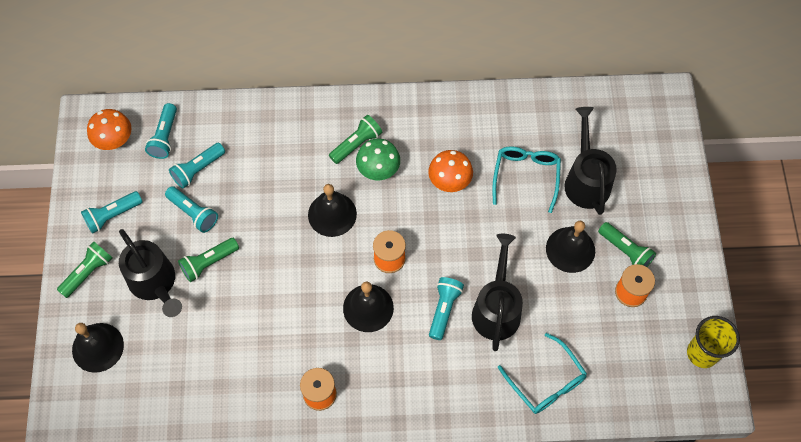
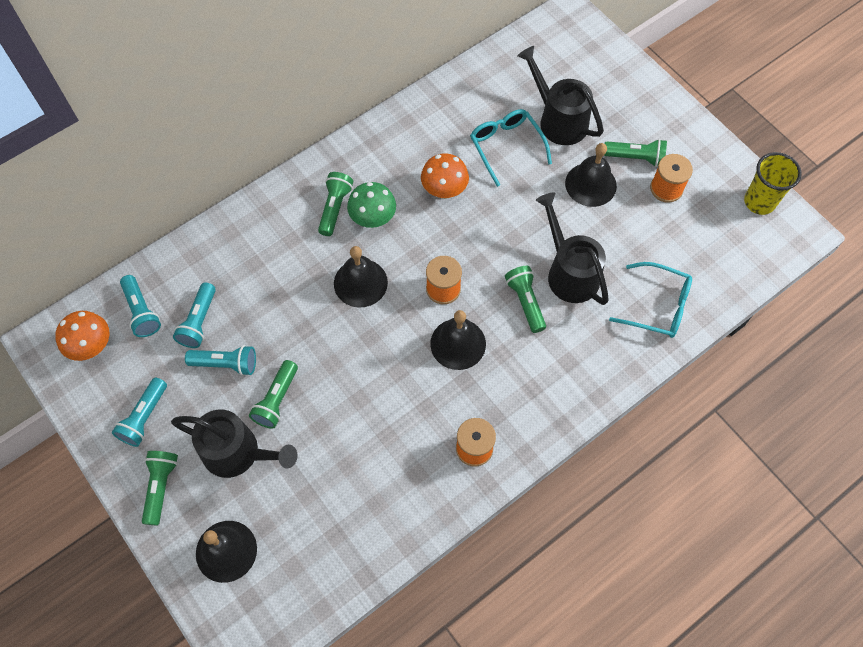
camera: 35 degrees left, 0 degrees up
turquoise flashlight [429,277,464,340] -> green flashlight [505,266,546,333]

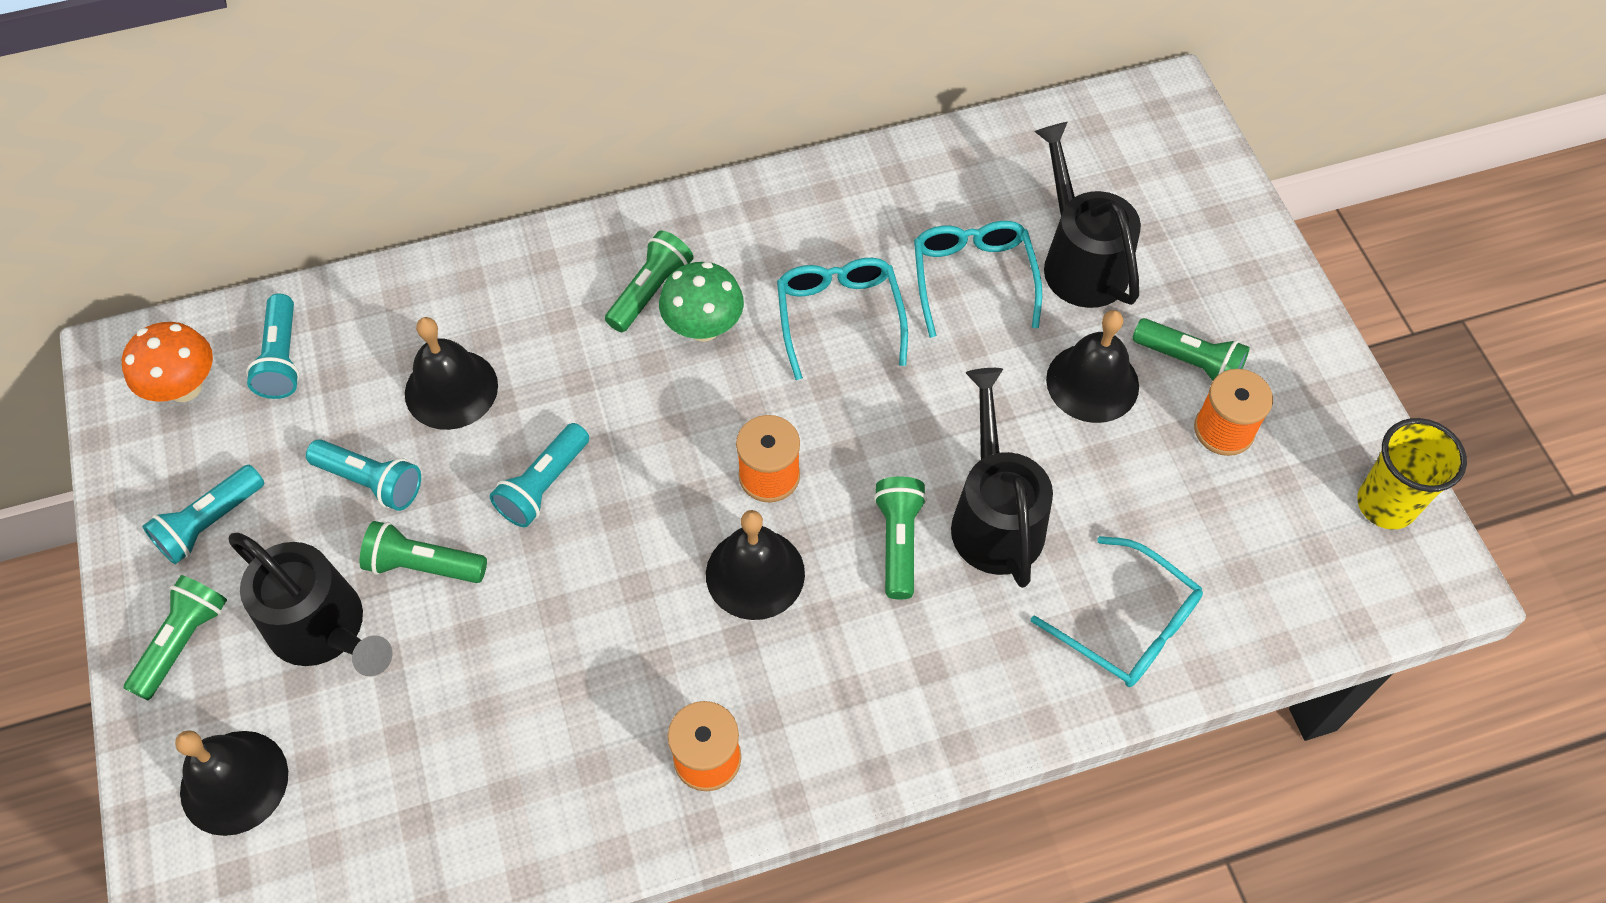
camera: 20 degrees right, 5 degrees down
turquoise flashlight [173,282,216,348] -> turquoise flashlight moved to [490,423,589,527]
green flashlight [249,360,298,429] -> green flashlight turned 60 degrees clockwise [360,521,487,583]
black bell [334,246,388,308] -> black bell moved to [405,317,498,430]
orange mushroom [421,153,469,199] -> turquoise glasses [777,258,908,380]

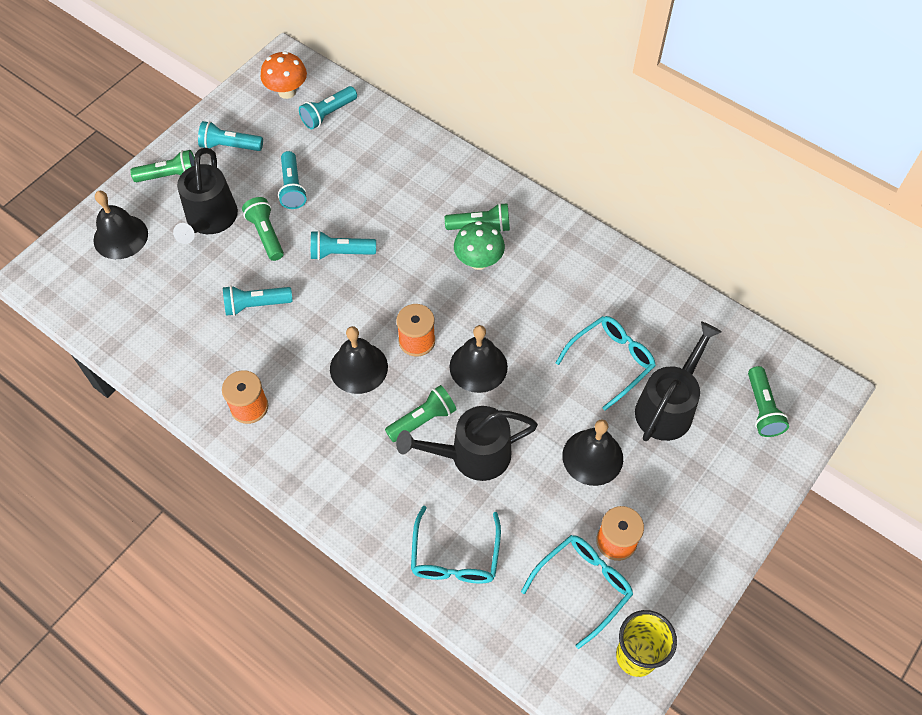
camera: 55 degrees right, 0 degrees up
black bell [405,317,498,430] -> black bell moved to [450,325,508,393]
turquoise glasses [777,258,908,380] -> turquoise glasses moved to [521,535,633,649]
black watering can [951,368,1053,588] -> black watering can turned 150 degrees counterclockwise [396,406,538,481]
green flashlight [1133,318,1250,381] -> green flashlight moved to [748,366,789,437]
none -> turquoise flashlight [223,285,293,316]

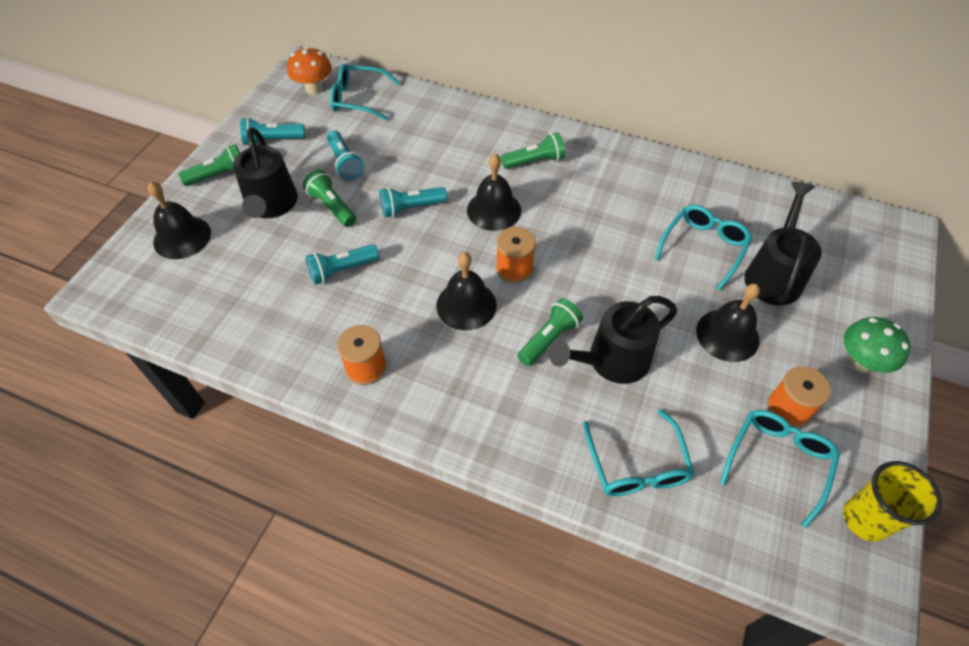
camera: 15 degrees left, 5 degrees down
turquoise flashlight [299,86,357,129] -> turquoise glasses [330,64,400,121]
black bell [450,325,508,393] -> black bell moved to [467,154,521,231]
green mushroom [454,221,505,270] -> green mushroom moved to [844,317,911,373]
green flashlight [748,366,789,437] -> none

